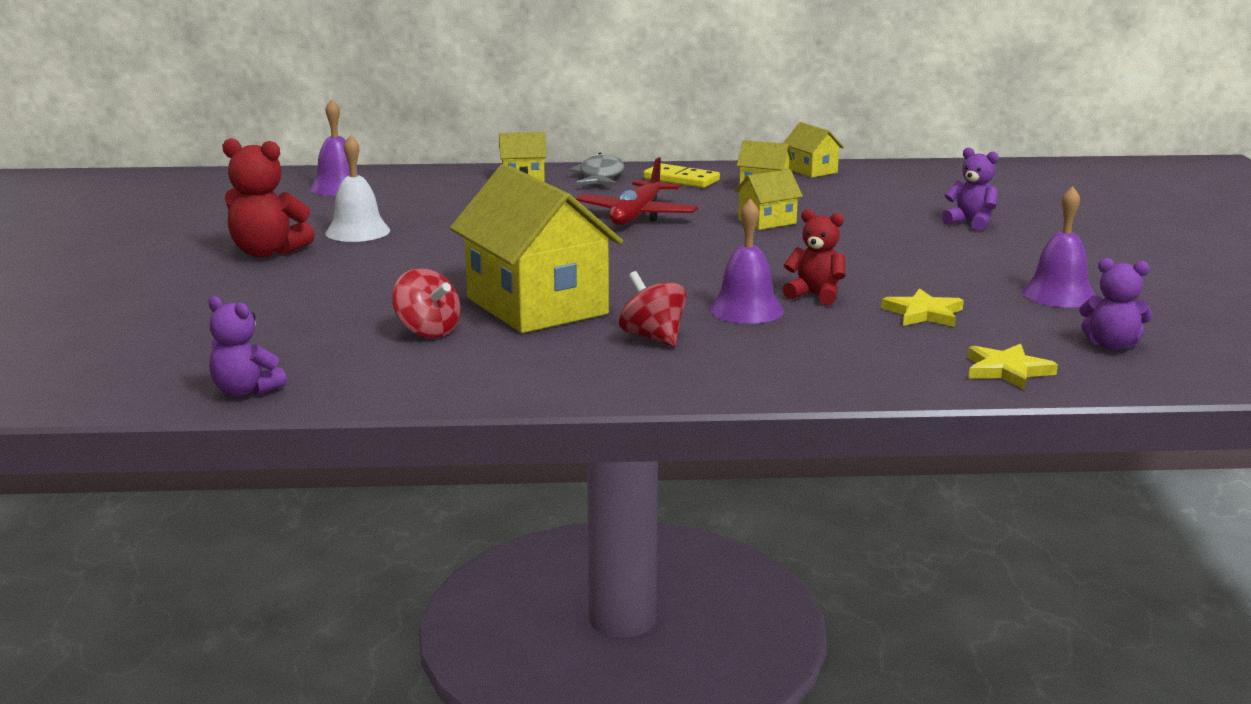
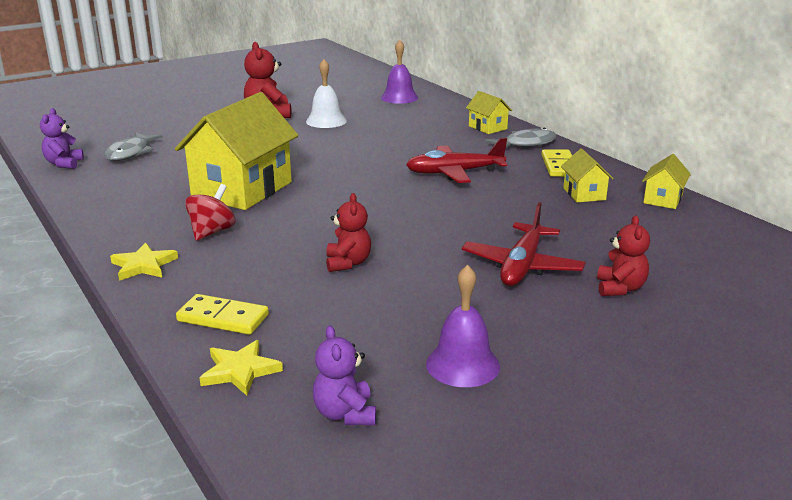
camera: 60 degrees right, 5 degrees up
red spinning top [392,268,460,338] -> none
purple bell [709,199,784,324] -> none
yellow house [734,169,803,230] -> none
yellow star [881,288,964,327] -> yellow star moved to [110,243,178,281]
purple teddy bear [942,148,999,231] -> red teddy bear [597,216,650,296]
none -> grey fish [104,132,163,161]
none -> yellow domino [176,294,269,335]
none -> red plane [462,202,585,286]

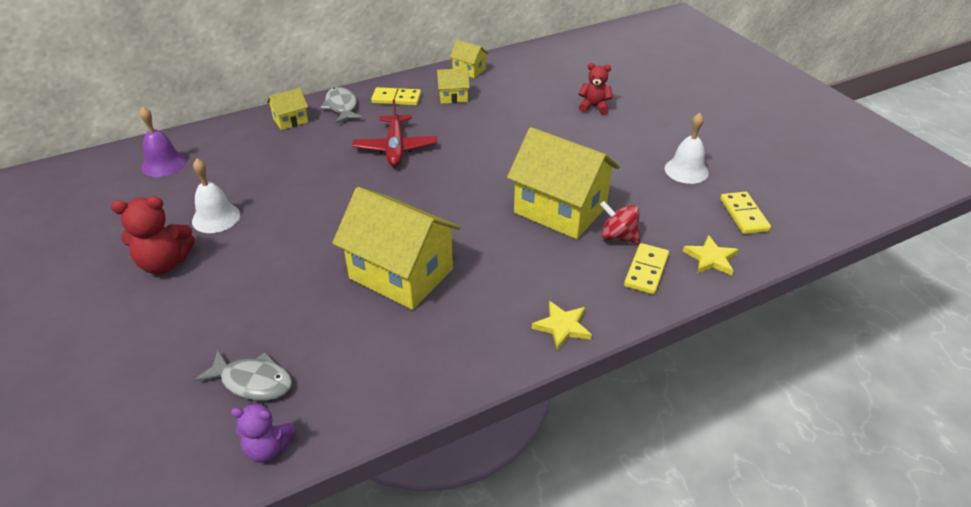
camera: 85 degrees left, 15 degrees up
red spinning top [185,184,236,241] -> red spinning top moved to [600,201,640,244]
purple teddy bear [313,325,376,425] -> yellow domino [720,192,771,234]
red teddy bear [326,193,371,272] -> yellow house [507,127,620,239]
purple bell [426,265,500,387] -> white bell [665,113,709,184]
red plane [462,202,585,286] -> none

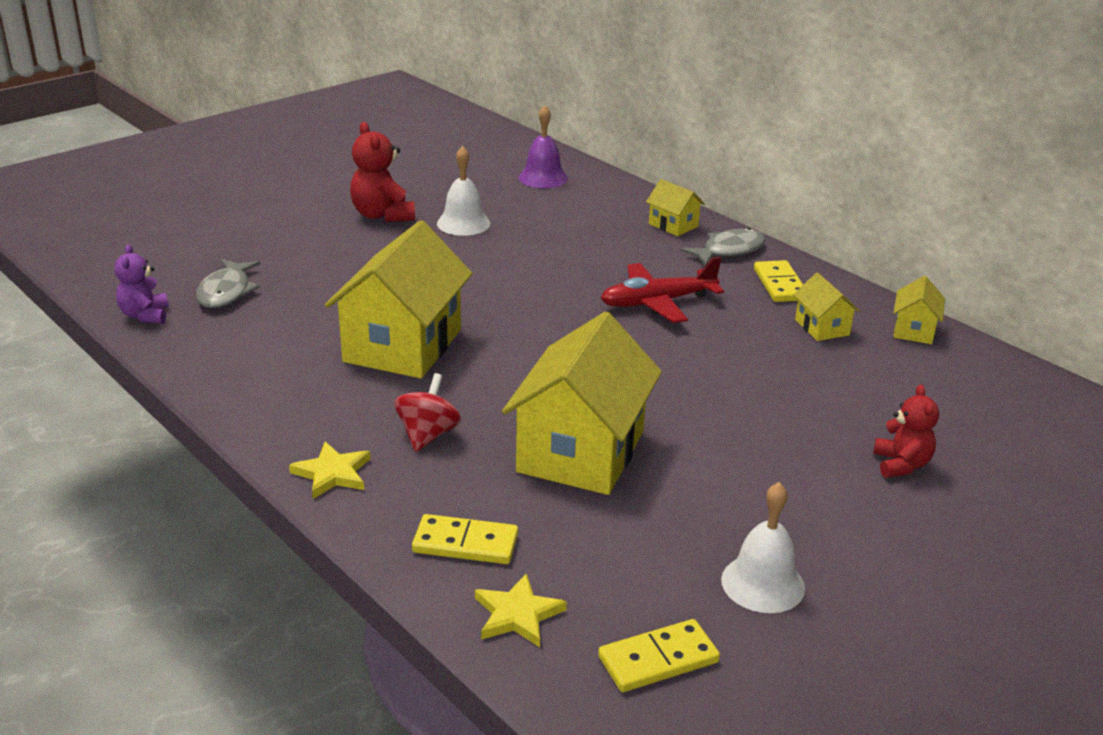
camera: 75 degrees right, 10 degrees down
red spinning top [600,201,640,244] -> red spinning top moved to [394,373,461,452]

